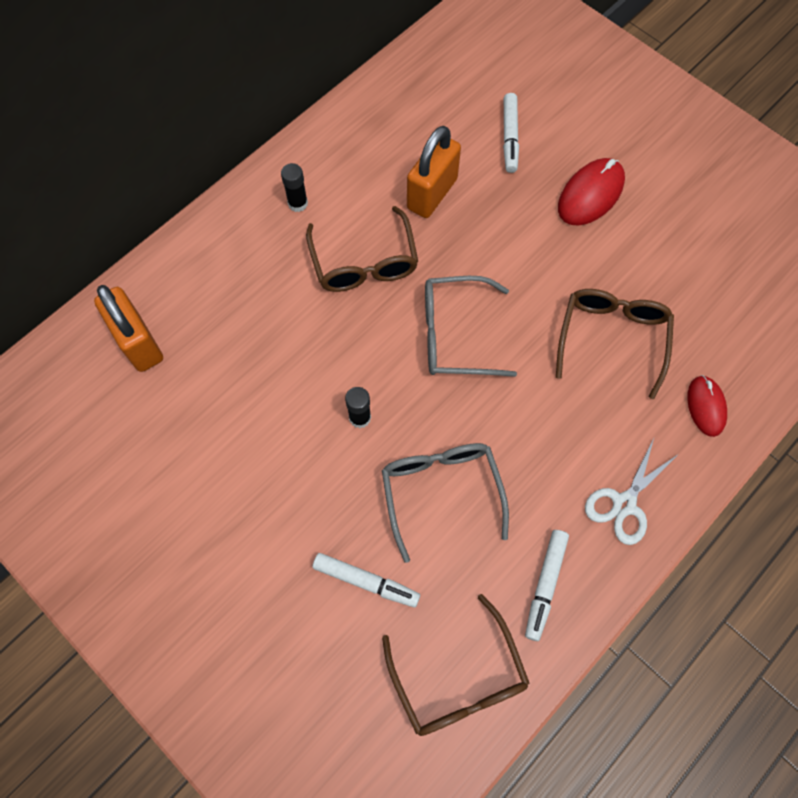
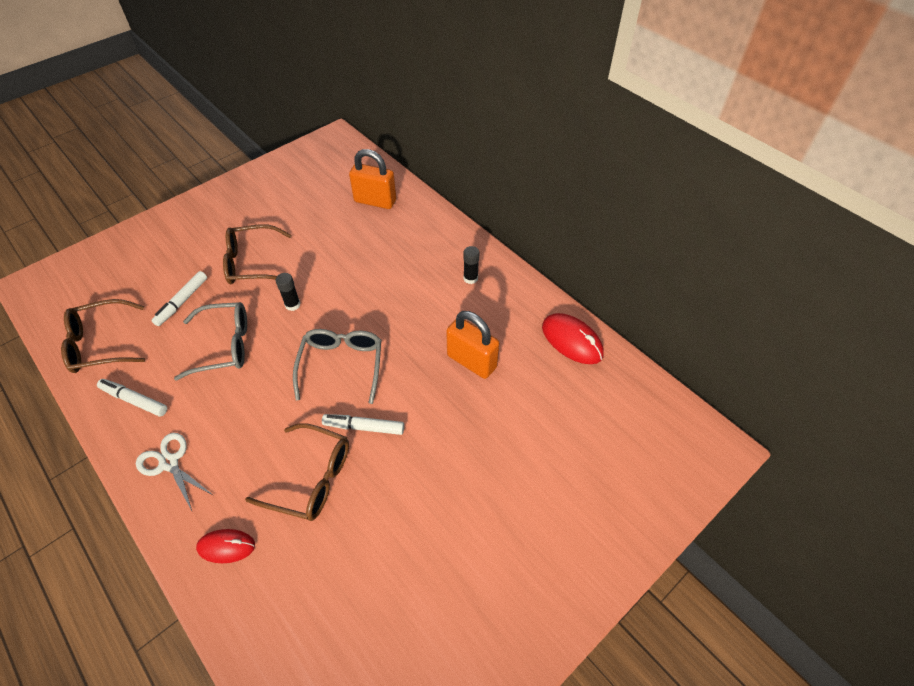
camera: 95 degrees right, 15 degrees down
orange padlock [94,285,163,372] -> orange padlock turned 45 degrees clockwise [349,149,396,209]
brown glasses [306,206,418,292] -> brown glasses moved to [223,224,291,284]
white marker [503,93,519,173] -> white marker moved to [322,414,404,435]
red mouse [558,158,625,226] -> red mouse moved to [542,313,604,364]

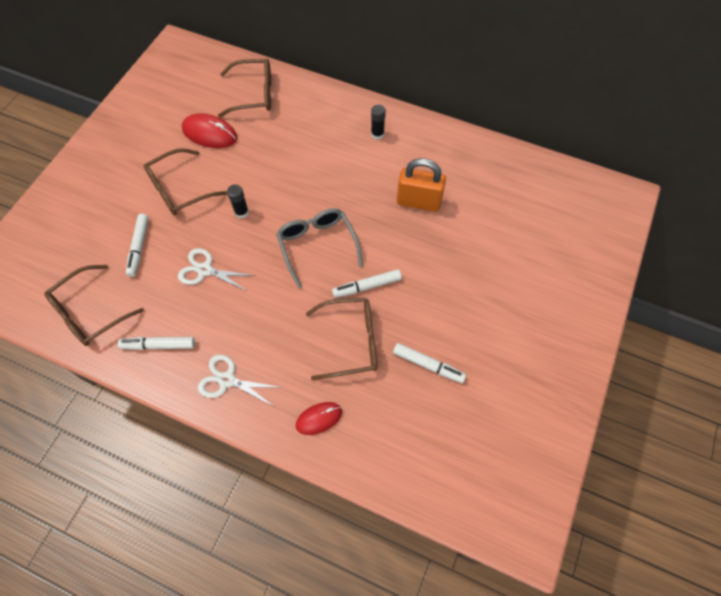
camera: 25 degrees left, 10 degrees up
grey glasses [174,302,247,381] -> white scissors [178,248,255,292]
orange padlock [349,149,396,209] -> brown glasses [218,59,271,117]
red mouse [542,313,604,364] -> red mouse moved to [182,113,238,148]
none -> white marker [393,343,466,383]

